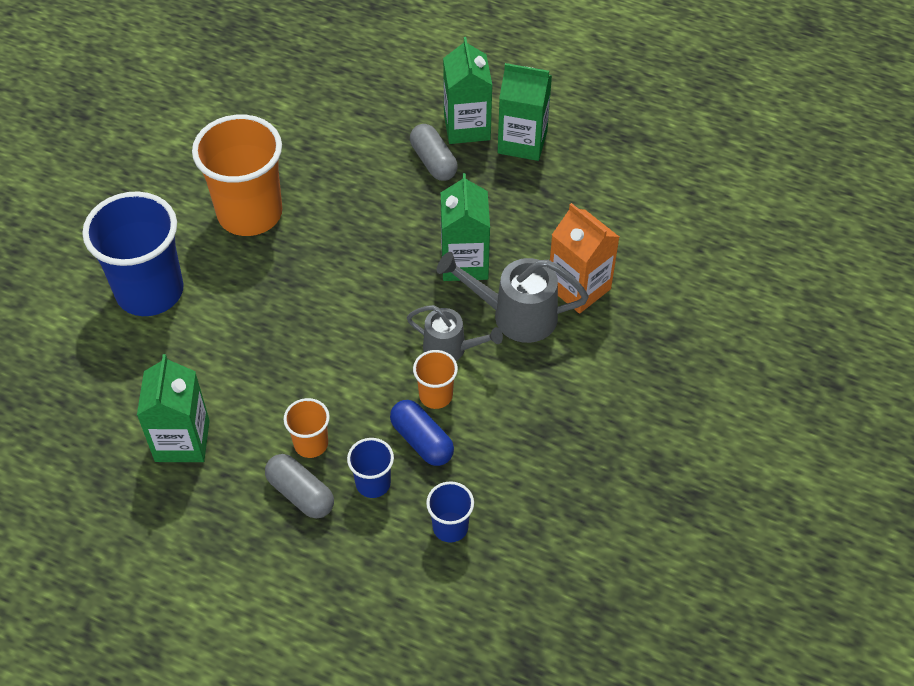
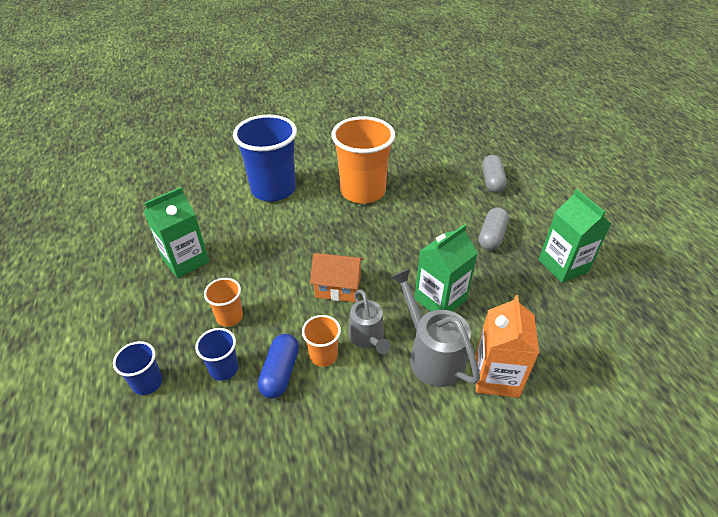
camera: 50 degrees right, 10 degrees down
grey capsule [265,454,334,519] -> grey capsule moved to [482,155,507,193]
blue cup [426,481,474,543] -> blue cup moved to [113,341,163,395]
green carton [443,37,492,144] -> none
none -> orange house [310,253,364,302]

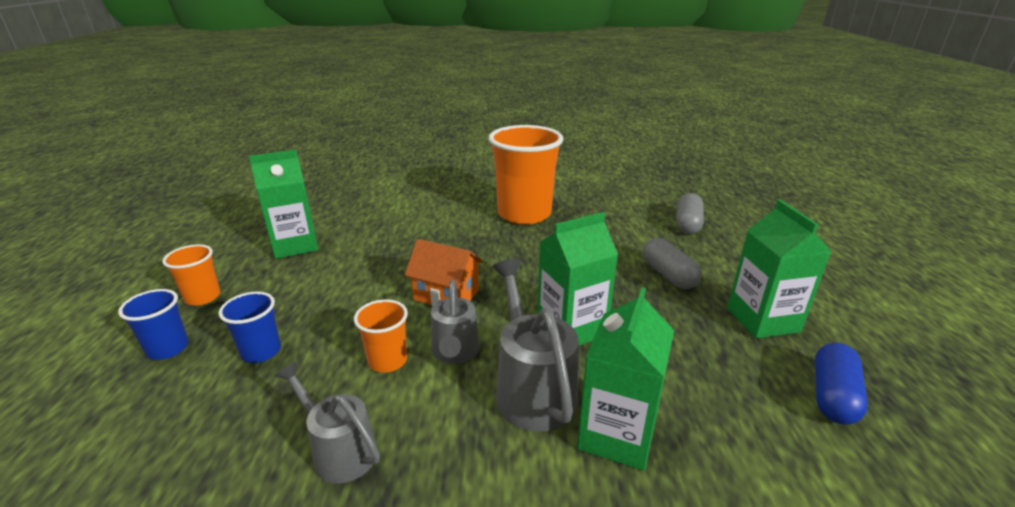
camera: 15 degrees right, 15 degrees down
orange cup [204,278,243,327] -> orange cup moved to [162,244,220,306]
blue cup [233,115,297,202] -> none
blue capsule [258,334,299,399] -> blue capsule moved to [815,343,868,425]
orange carton [475,295,539,398] -> green carton [577,287,674,471]
grey capsule [479,207,509,251] -> grey capsule turned 60 degrees counterclockwise [643,238,702,289]
none -> grey watering can [275,362,380,484]

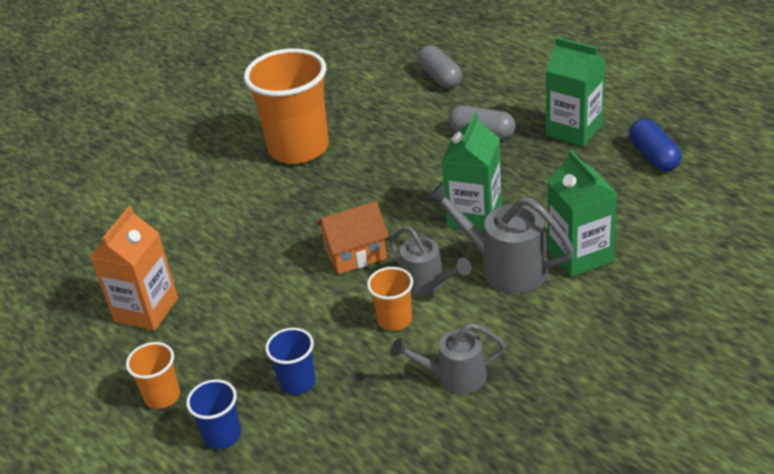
camera: 40 degrees left, 10 degrees up
green carton [249,150,318,259] -> orange carton [90,206,178,331]

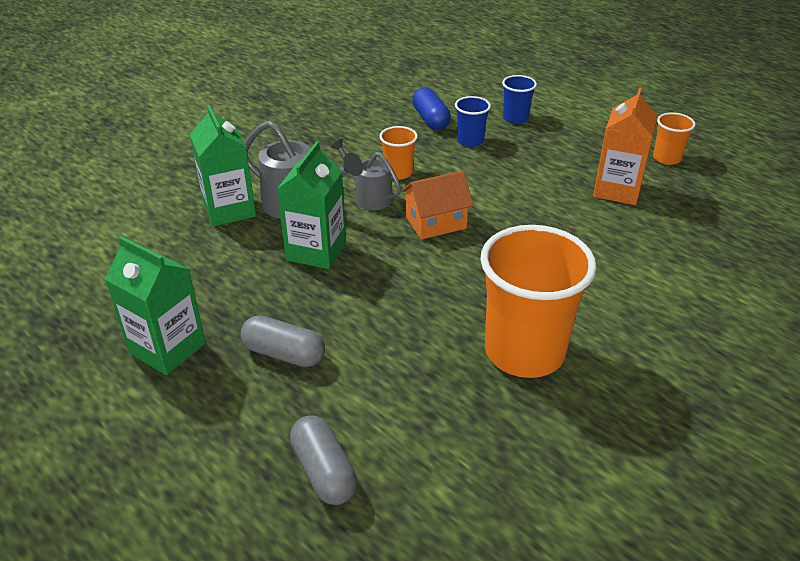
camera: 175 degrees right, 0 degrees up
orange cup [126,342,180,409] -> orange cup moved to [653,112,696,165]
grey watering can [391,323,506,394] -> none
blue capsule [629,119,681,172] -> blue capsule moved to [412,88,451,130]

